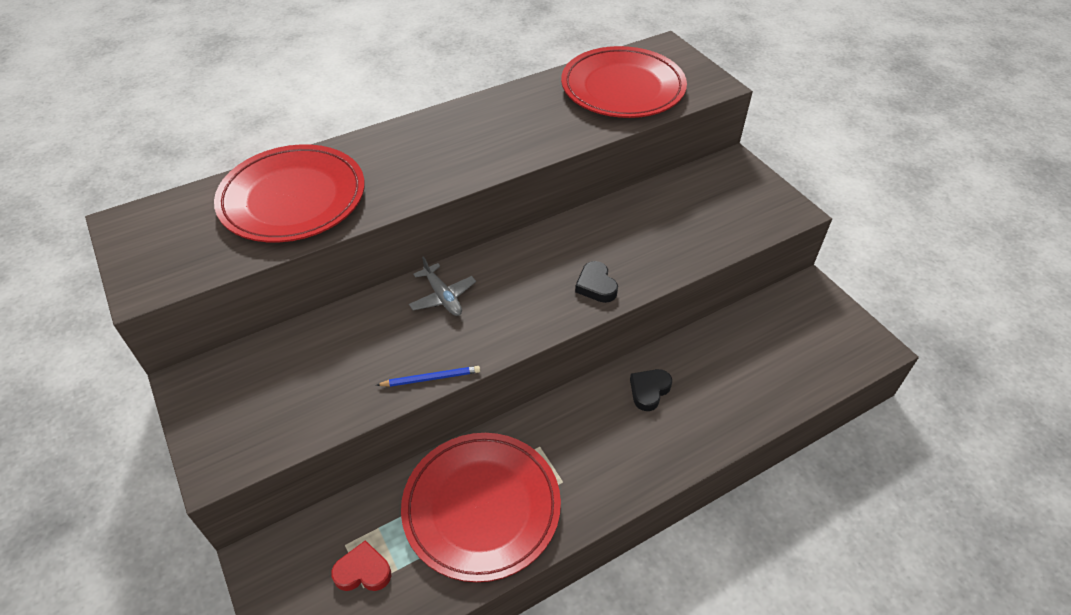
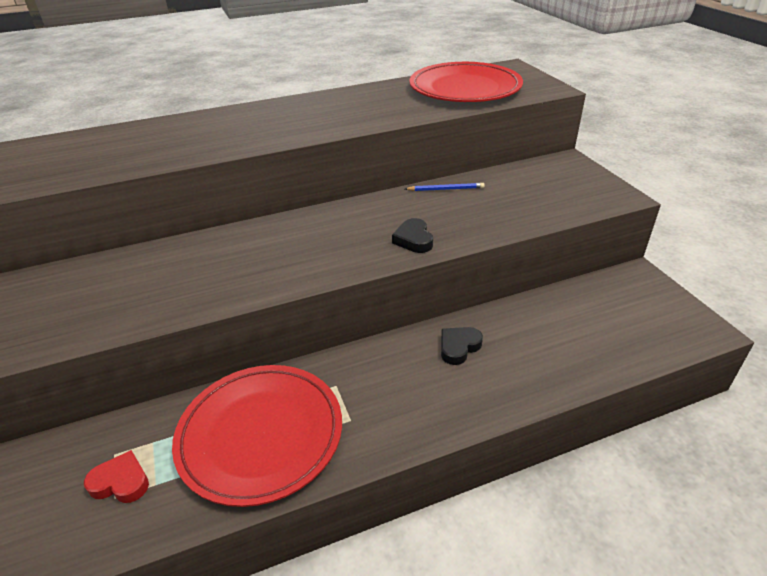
camera: 10 degrees right, 10 degrees down
red plate [214,144,365,242] -> none
blue pencil [376,366,480,387] -> blue pencil moved to [405,183,485,191]
grey plane [409,256,476,316] -> none

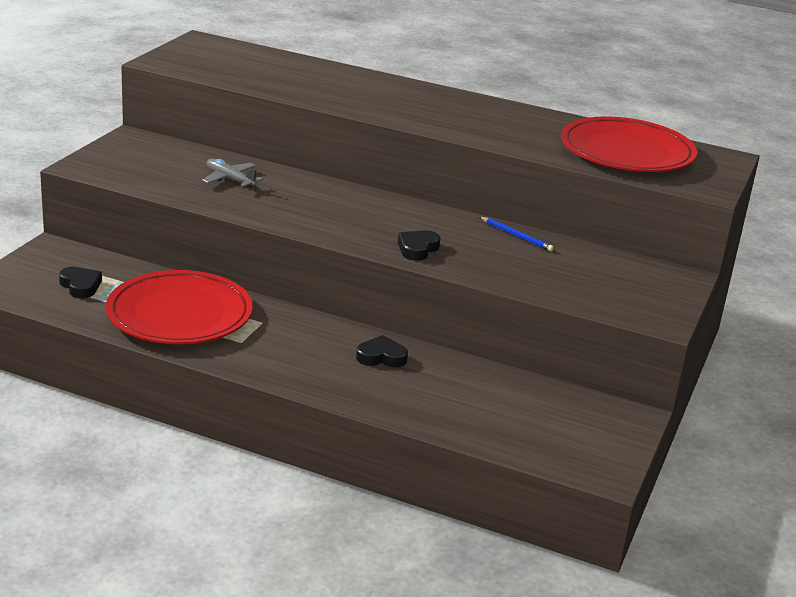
camera: 40 degrees right, 10 degrees down
red heart [84,450,149,503] -> black heart [59,267,102,298]
none -> grey plane [202,159,263,189]

